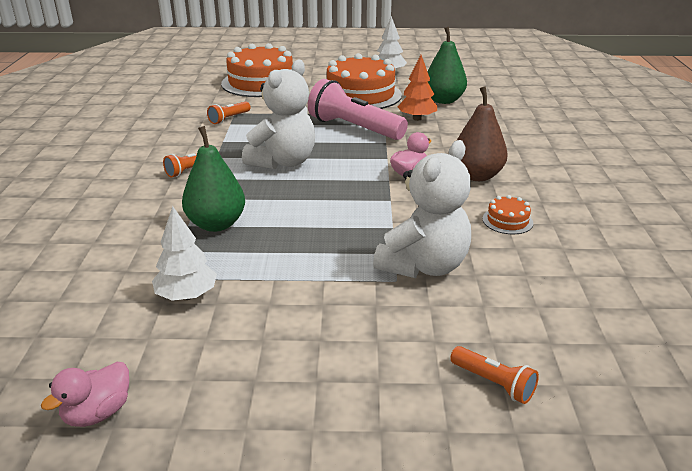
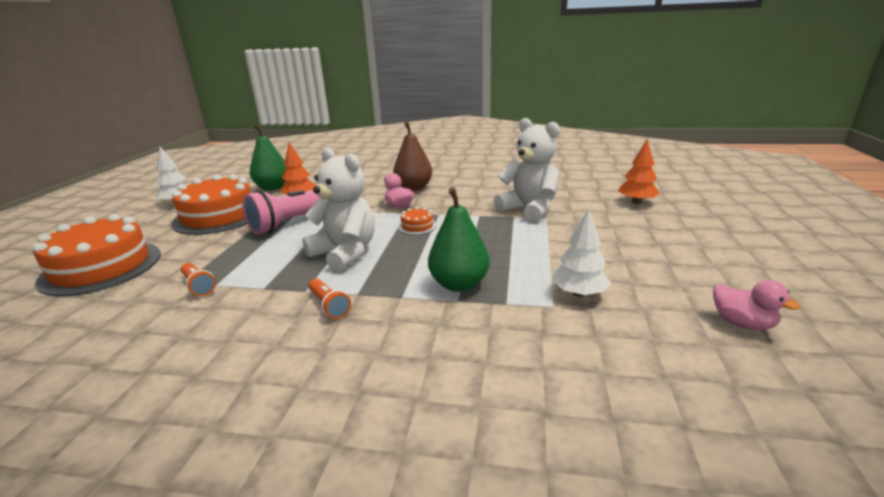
camera: 80 degrees left, 5 degrees down
orange flashlight [450,346,539,404] -> orange tree [618,140,660,204]
orange cake [483,195,533,234] -> orange cake moved to [398,207,437,235]

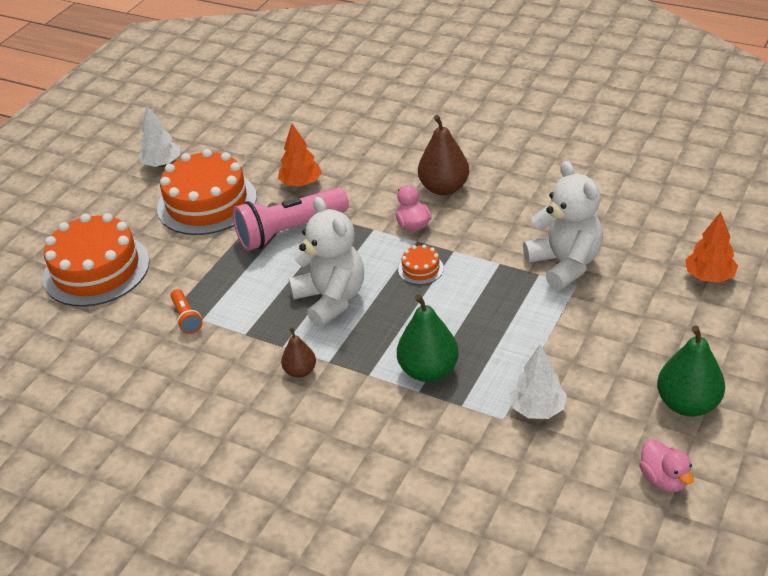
camera: 20 degrees right, 15 degrees up
green pear [250,124,286,190] -> green pear moved to [657,325,725,417]
orange flashlight [308,278,351,319] -> brown pear [281,327,316,378]

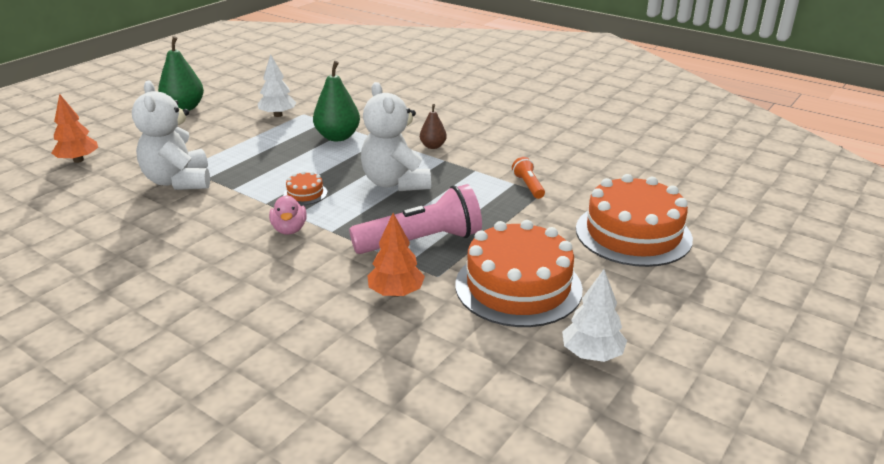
camera: 175 degrees left, 10 degrees down
brown pear [418,115,469,196] -> none
pink duck [639,439,694,492] -> none

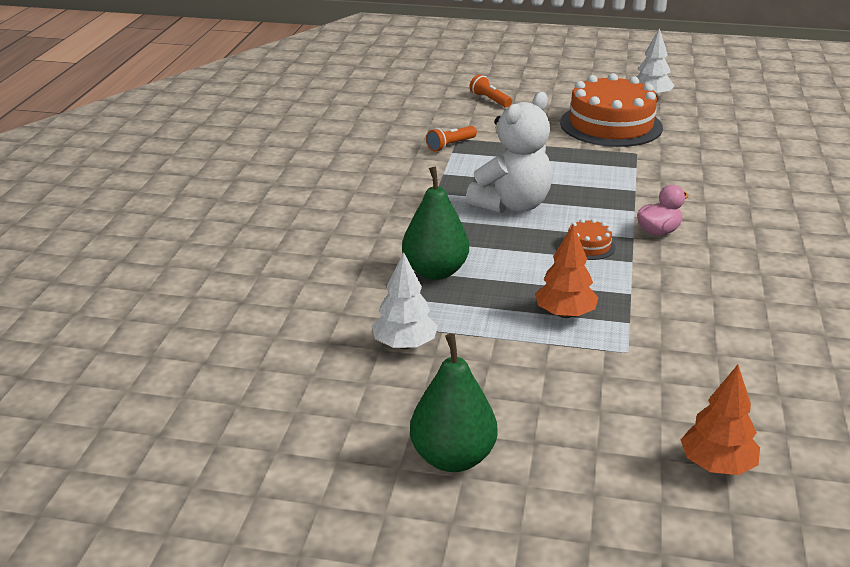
camera: 115 degrees left, 0 degrees up
white teddy bear [132,81,210,190] -> none
pink flashlight [349,184,482,254] -> none
orange tree [368,213,425,297] -> orange tree moved to [535,224,599,318]
brown pear [420,104,447,149] -> none
orange cake [576,174,693,267] -> orange flashlight [470,74,512,108]

